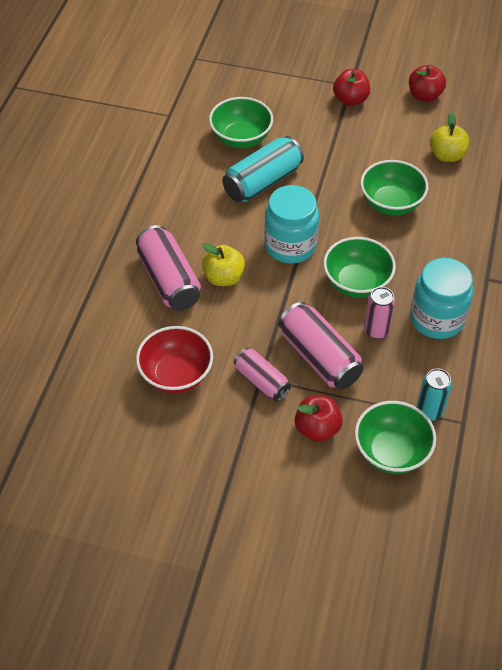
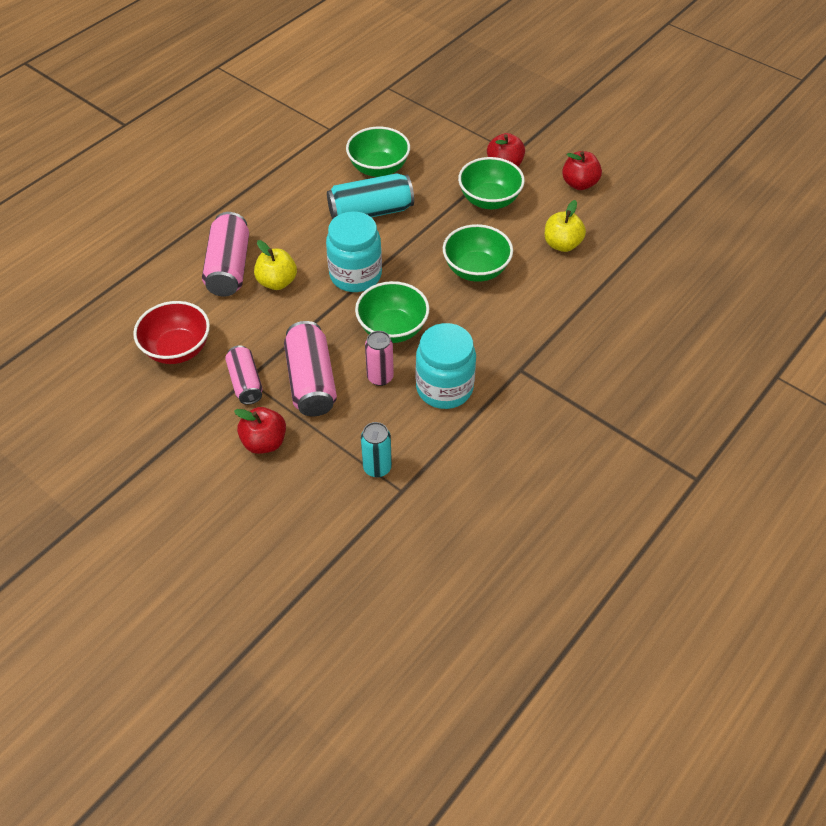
camera: 25 degrees right, 0 degrees up
green bowl [355,401,436,474] -> green bowl moved to [458,157,525,209]

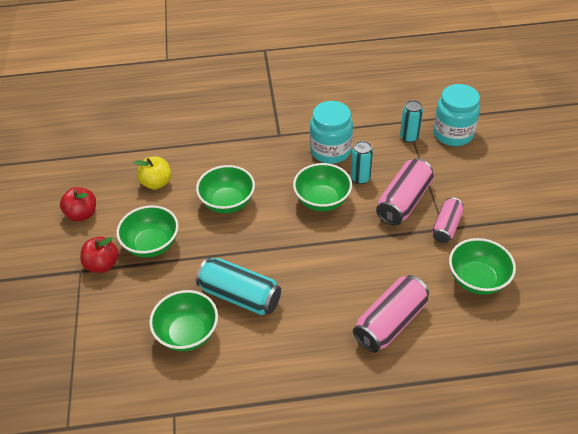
camera: 135 degrees left, 5 degrees down
red bowl [133,301,210,364] -> green bowl [449,238,516,295]
red apple [234,407,286,454] -> none
yellow apple [254,240,297,290] -> none
turquoise jar [326,212,382,292] -> turquoise jar moved to [433,84,480,146]
pink can [365,331,394,386] -> turquoise can [351,141,373,184]

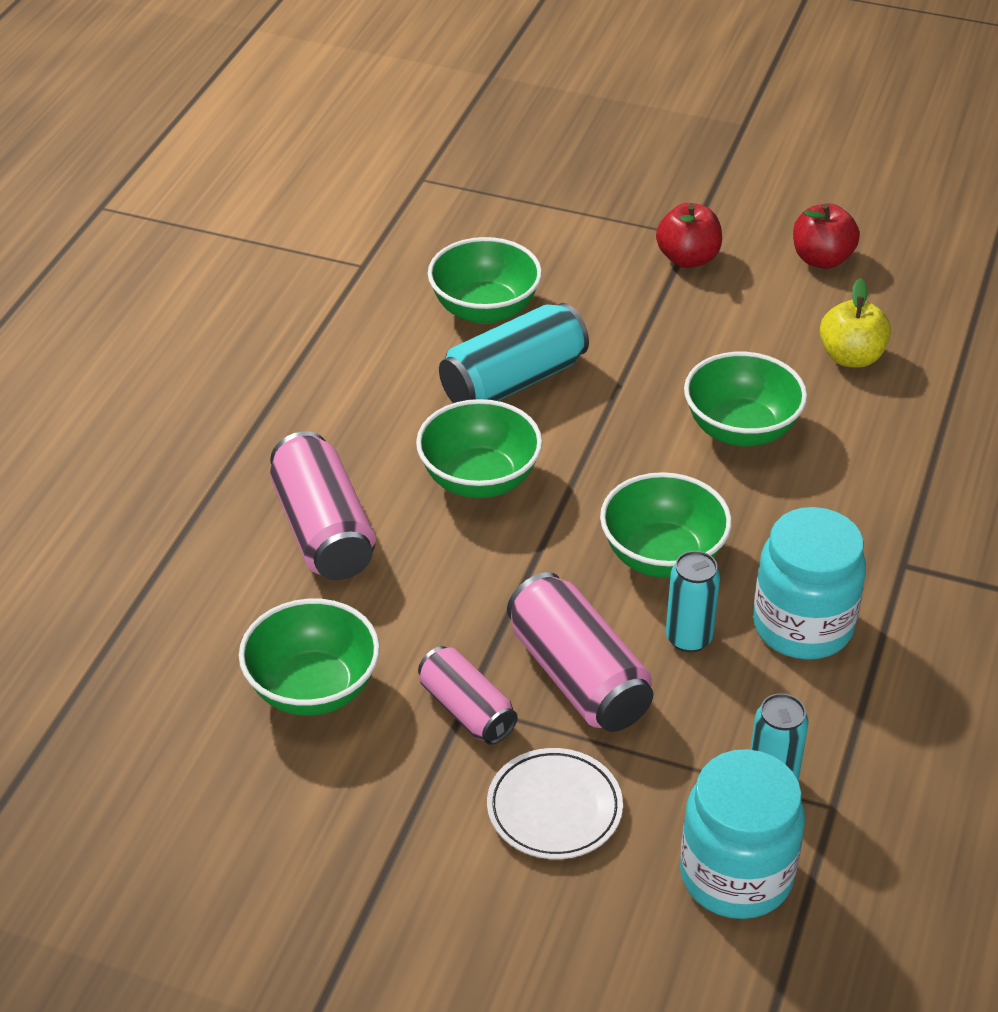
camera: 115 degrees right, 5 degrees down
green bowl [116,205,179,258] -> green bowl moved to [416,399,542,498]
none -> white plate [487,748,623,859]

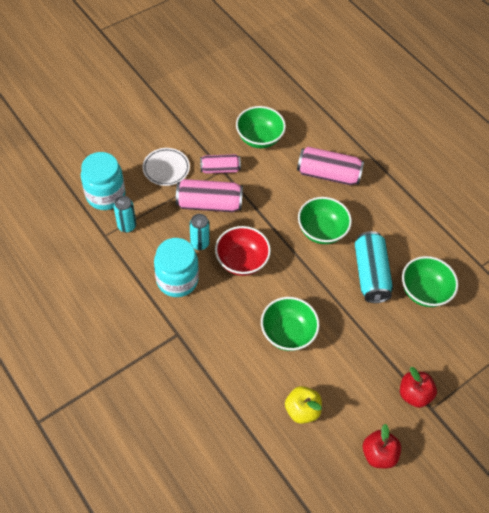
camera: 120 degrees right, 15 degrees up
green bowl [600,472,732,578] -> red bowl [215,226,271,276]

